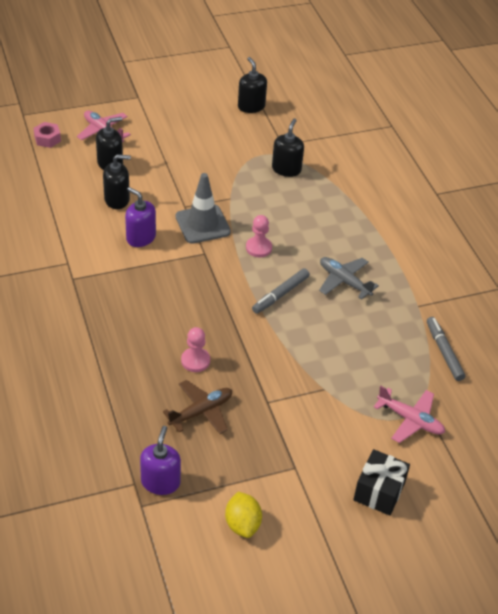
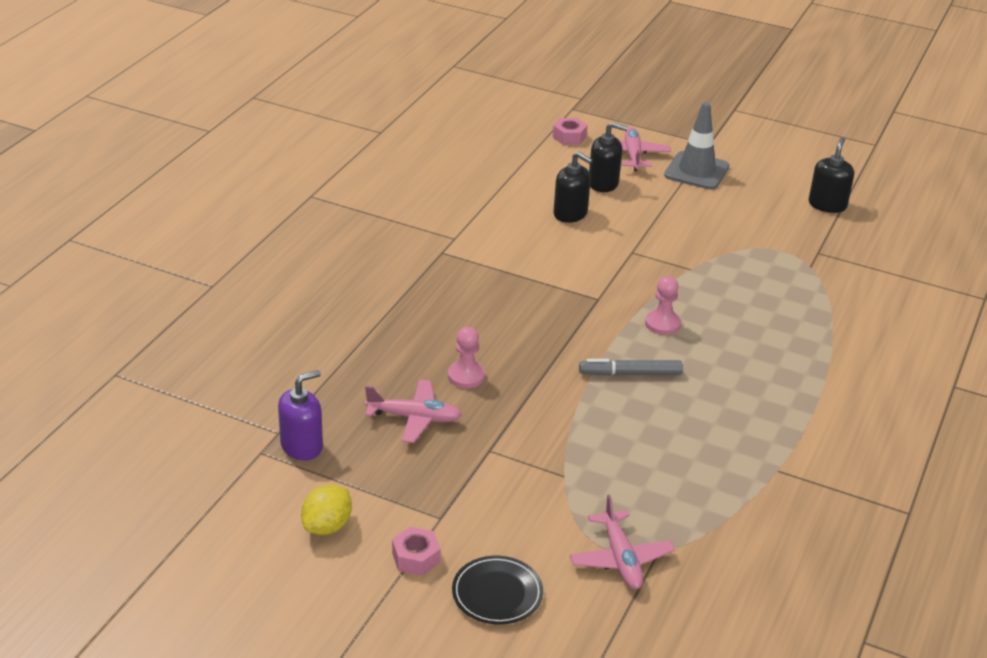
camera: 45 degrees right, 10 degrees down
purple soap dispenser [125,187,156,247] -> none
brown plane [163,380,232,434] -> pink plane [365,380,462,443]
grey traffic cone [175,173,231,244] -> grey traffic cone moved to [664,102,729,190]
black soap dispenser [272,118,304,177] -> none
grey plane [319,257,379,300] -> none
black gift [353,449,410,516] -> black plate [452,556,543,624]
grey marker [427,317,465,381] -> none
none -> pink nut [392,527,441,576]

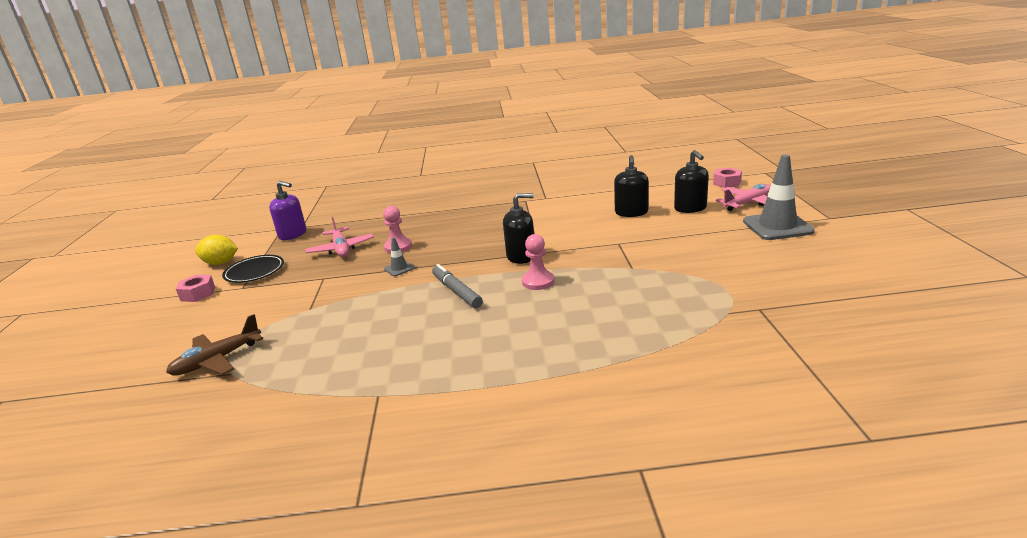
camera: 65 degrees right, 10 degrees down
black plate [452,556,543,624] -> black plate moved to [222,255,284,283]
pink plane [570,494,675,589] -> brown plane [166,314,263,375]
black soap dispenser [809,137,854,213] -> black soap dispenser moved to [503,193,534,264]
none -> grey traffic cone [384,237,415,276]

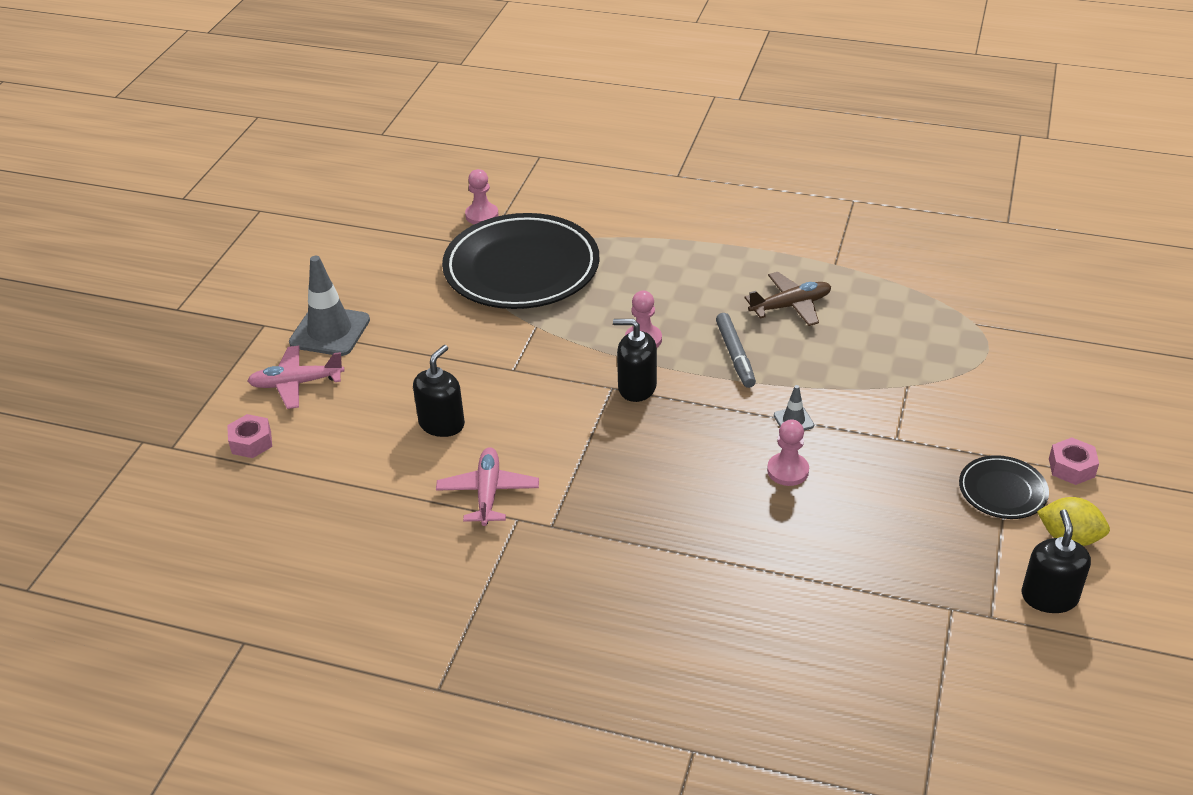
camera: 160 degrees left, 15 degrees up
brown plane [166,314,263,375] -> brown plane moved to [745,272,831,326]
purple soap dispenser [269,181,306,240] -> none
pink plane [305,216,374,257] -> pink plane moved to [436,447,539,526]
black soap dispenser [674,150,709,213] -> black soap dispenser moved to [1022,509,1091,613]
none -> black plate [442,213,600,309]
none -> pink pawn [465,169,498,224]

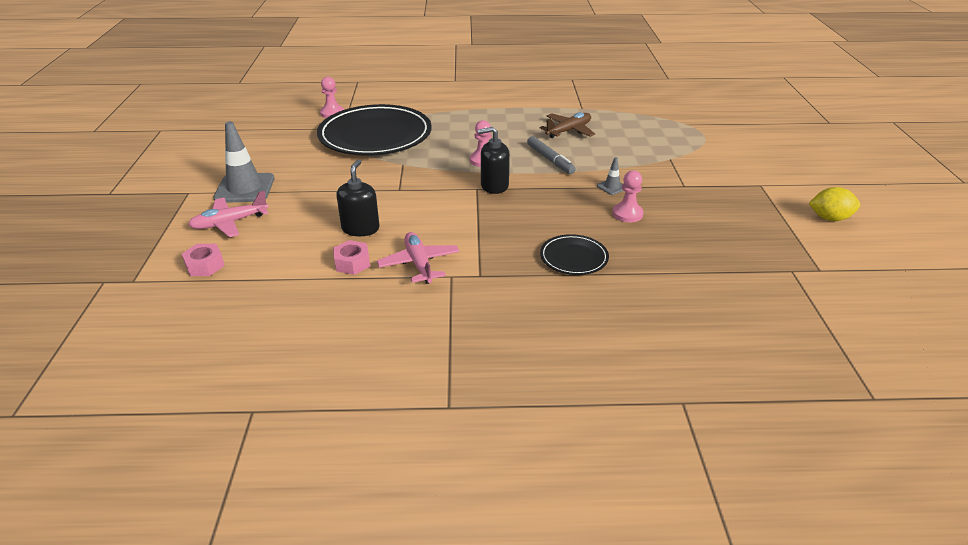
camera: 20 degrees left, 5 degrees down
black plate [959,455,1049,519] -> black plate moved to [540,234,609,275]
black soap dispenser [1022,509,1091,613] -> none
pink nut [1049,437,1099,485] -> pink nut moved to [333,240,370,275]

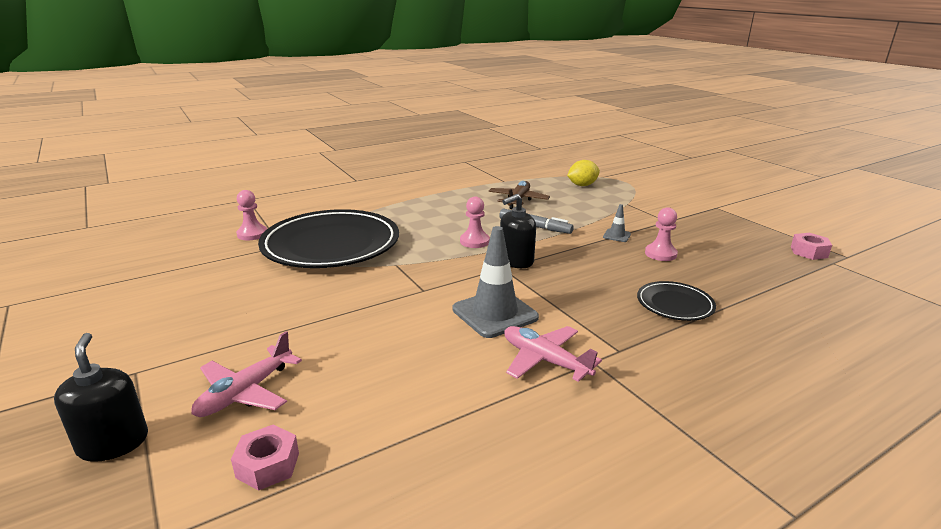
camera: 30 degrees left, 10 degrees down
grey traffic cone [213,121,274,203] -> grey traffic cone moved to [452,226,539,338]
pink nut [333,240,370,275] -> pink nut moved to [791,233,832,260]
black soap dispenser [336,160,380,236] -> black soap dispenser moved to [54,333,148,462]
yellow lemon [809,187,860,221] -> yellow lemon moved to [567,160,600,186]

